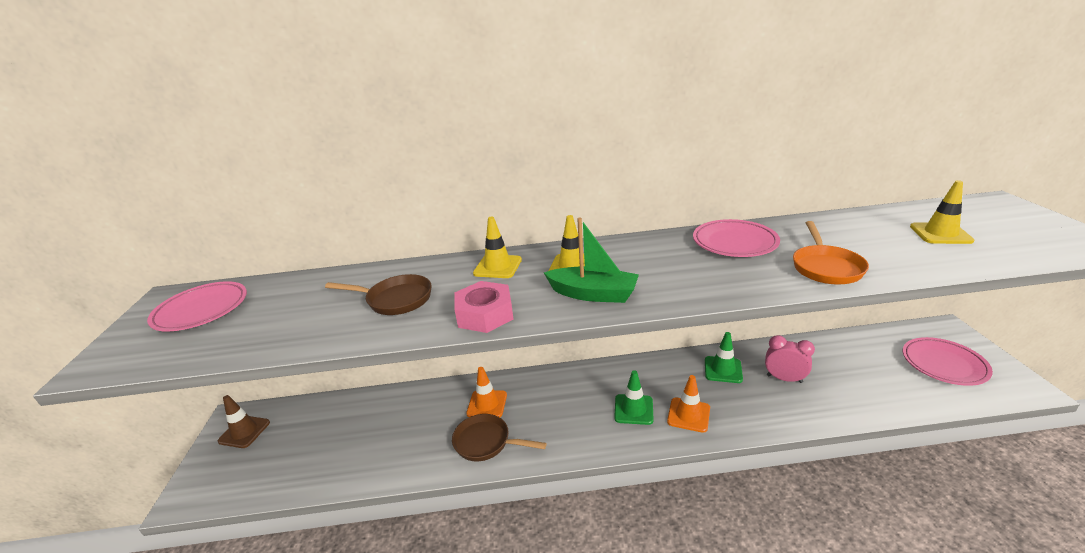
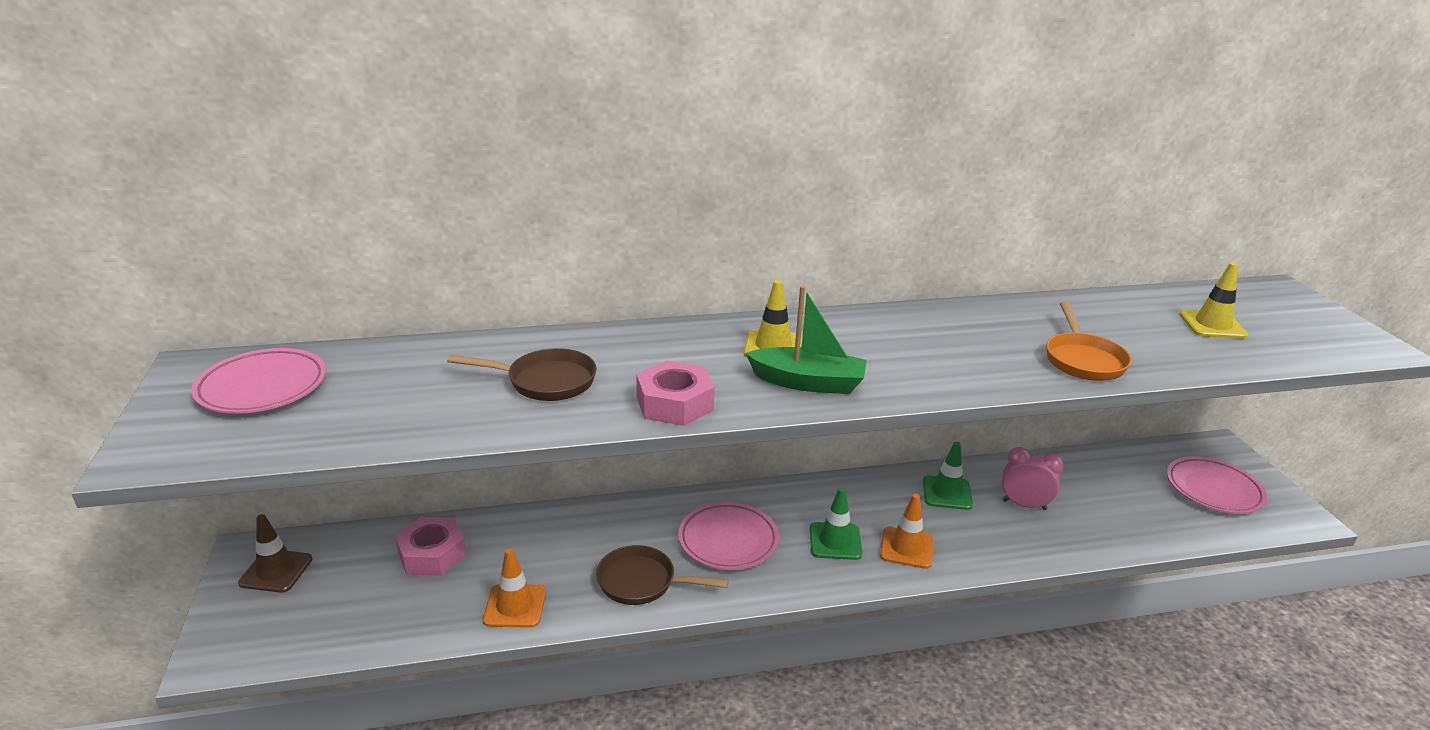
camera: 10 degrees left, 0 degrees up
orange traffic cone [466,367,507,417] -> orange traffic cone moved to [483,548,546,628]
yellow traffic cone [473,217,522,278] -> none
pink plate [693,219,780,257] -> pink plate moved to [678,502,779,570]
none -> pink nut [395,517,466,576]

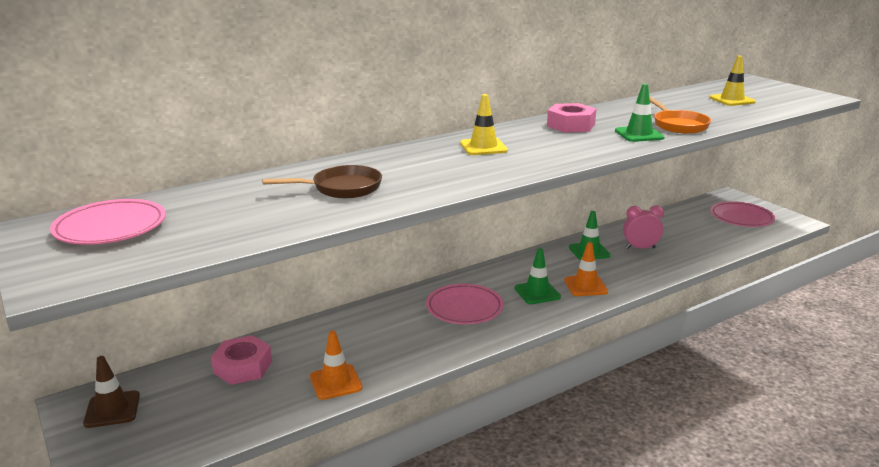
camera: 20 degrees left, 5 degrees down
brown pan [596,545,729,605] -> none
pink nut [636,360,715,426] -> pink nut moved to [547,103,596,132]
green boat [746,286,867,394] -> none
none -> green traffic cone [615,84,665,142]

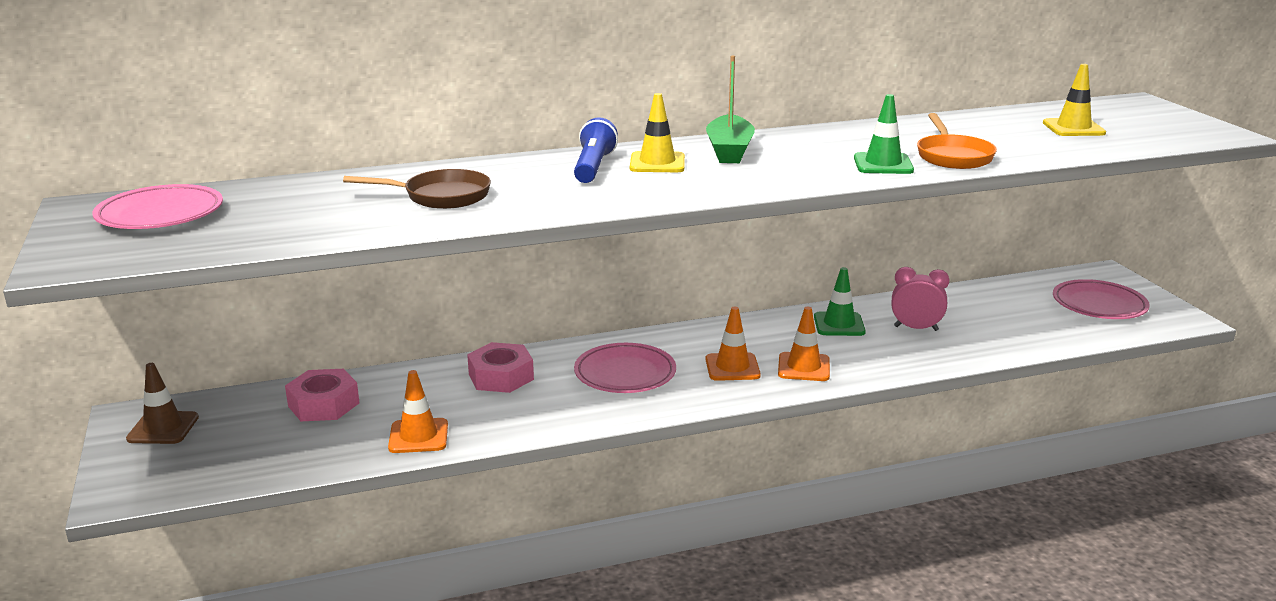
camera: 15 degrees right, 0 degrees up
green traffic cone [515,248,561,304] -> orange traffic cone [705,307,761,381]
pink nut [547,103,596,132] -> pink nut moved to [467,342,534,393]
none -> blue flashlight [574,117,618,183]
none -> green boat [706,56,755,163]

